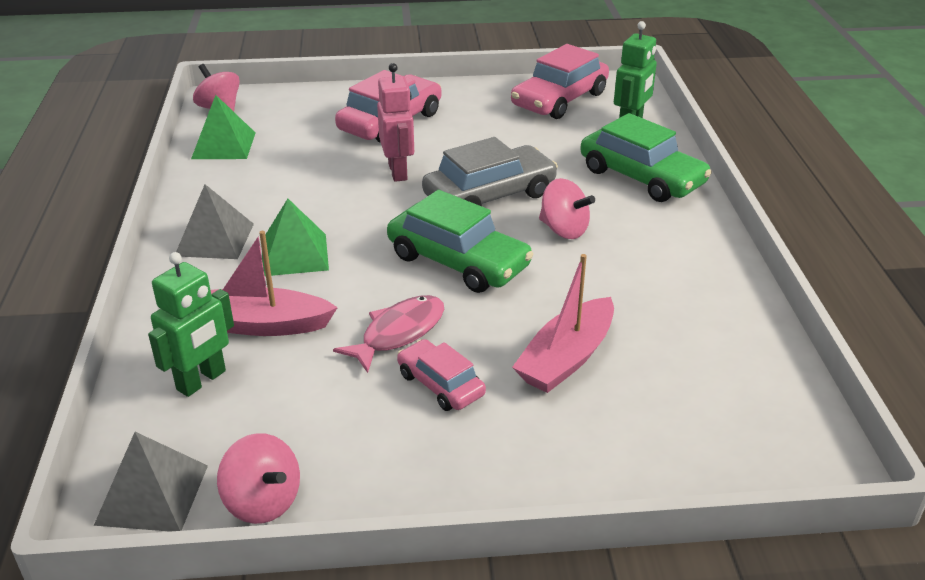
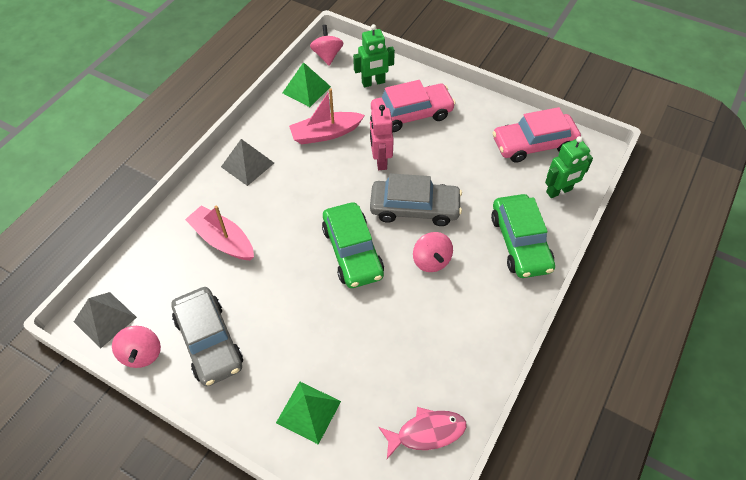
camera: 35 degrees right, 20 degrees up
green robot [148,252,234,397] -> green robot moved to [353,24,395,87]
green pyramid [262,199,329,276] -> green pyramid moved to [276,381,341,445]
pink fish [333,295,444,373] -> pink fish moved to [379,407,466,459]
pink robot [377,63,414,182] -> pink robot turned 150 degrees clockwise [370,105,394,170]
pink car [397,339,486,411] -> none
pink boat [512,254,614,393] -> pink boat moved to [289,88,365,144]
none -> grey car [171,287,243,386]

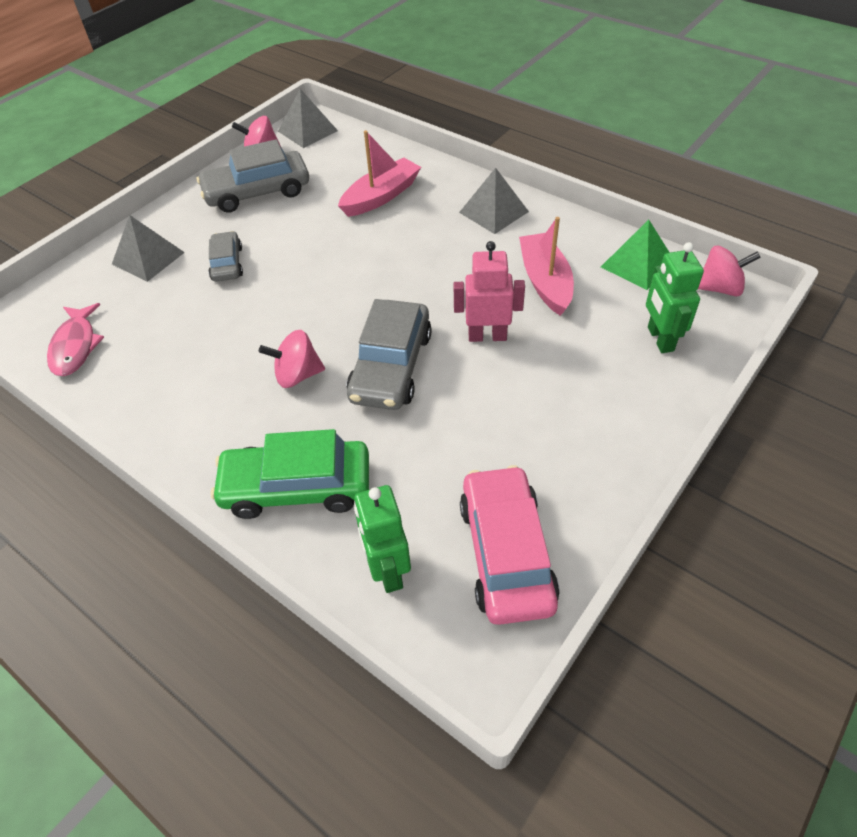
camera: 100 degrees right, 5 degrees down
green pyramid [276,381,341,445] -> grey pyramid [112,215,185,282]
green car [322,202,384,288] -> none
pink car [371,80,456,132] -> none
none -> grey car [209,231,243,282]

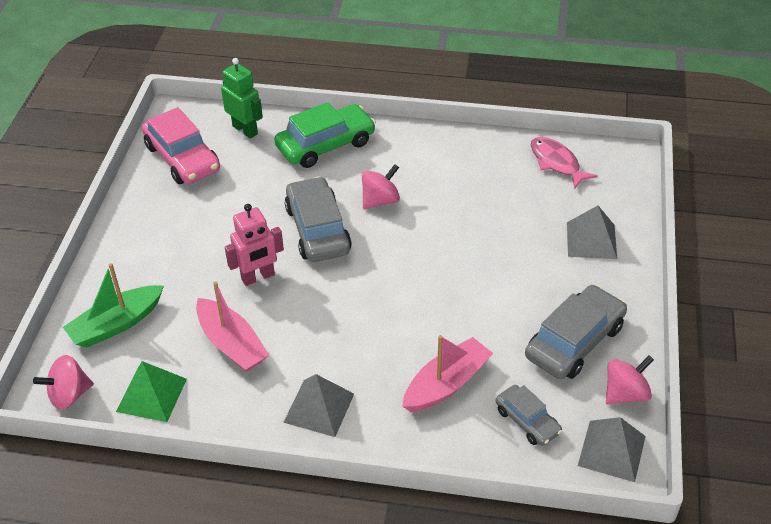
camera: 150 degrees right, 5 degrees down
grey car [209,231,243,282] -> grey car moved to [496,385,562,446]
pink boat [338,130,421,217] -> pink boat turned 150 degrees counterclockwise [402,335,493,412]
green robot [646,242,704,353] -> green boat [63,263,164,348]

